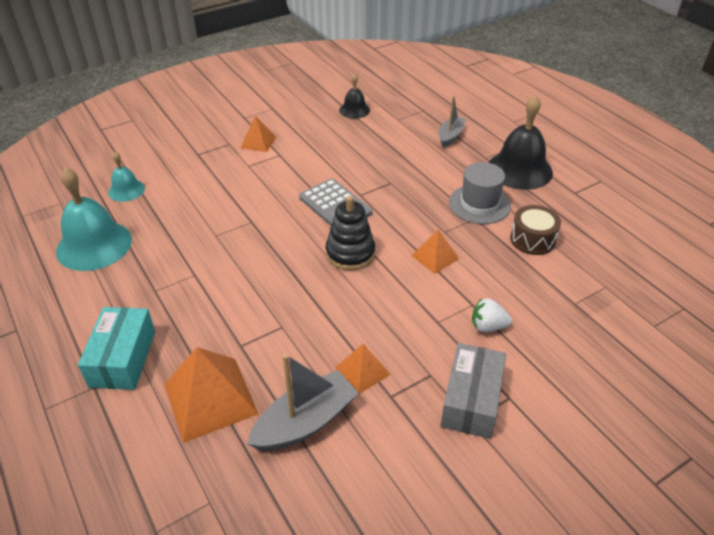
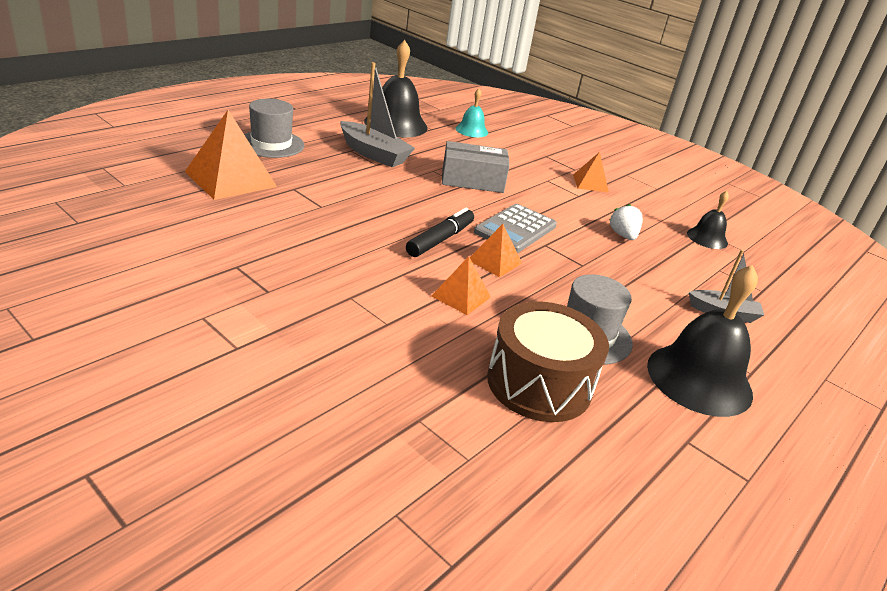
camera: 70 degrees right, 10 degrees down
turquoise bell [56,167,132,271] -> black bell [364,40,428,137]
turquoise box [78,307,155,390] -> grey hat [244,99,305,158]
grey boat [247,354,359,451] -> grey boat moved to [340,62,415,167]
black stacking toy [326,196,375,270] -> black marker [406,207,474,257]
orange pyramid [335,344,391,394] -> orange pyramid moved to [470,224,522,277]
grey box [440,343,506,439] -> grey box moved to [442,141,510,193]
white strawberry [472,298,512,332] -> white strawberry moved to [610,204,643,240]
brown drum [510,205,561,255] -> brown drum [487,301,609,422], size x1.55

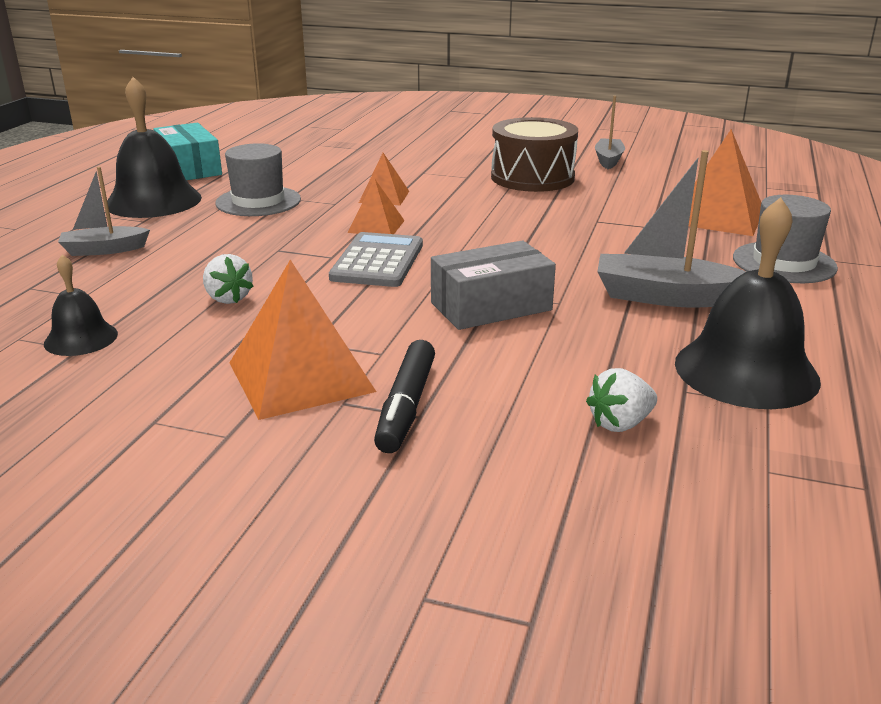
camera: 160 degrees right, 5 degrees down
black marker [406,207,474,257] -> black marker moved to [374,340,435,453]
turquoise bell [455,88,488,137] -> white strawberry [586,368,657,432]
brown drum [487,301,609,422] -> brown drum moved to [491,117,578,192]
orange pyramid [573,152,609,193] -> orange pyramid [230,260,376,420], size x1.81
none -> turquoise box [153,123,222,180]
none -> grey boat [595,96,625,169]

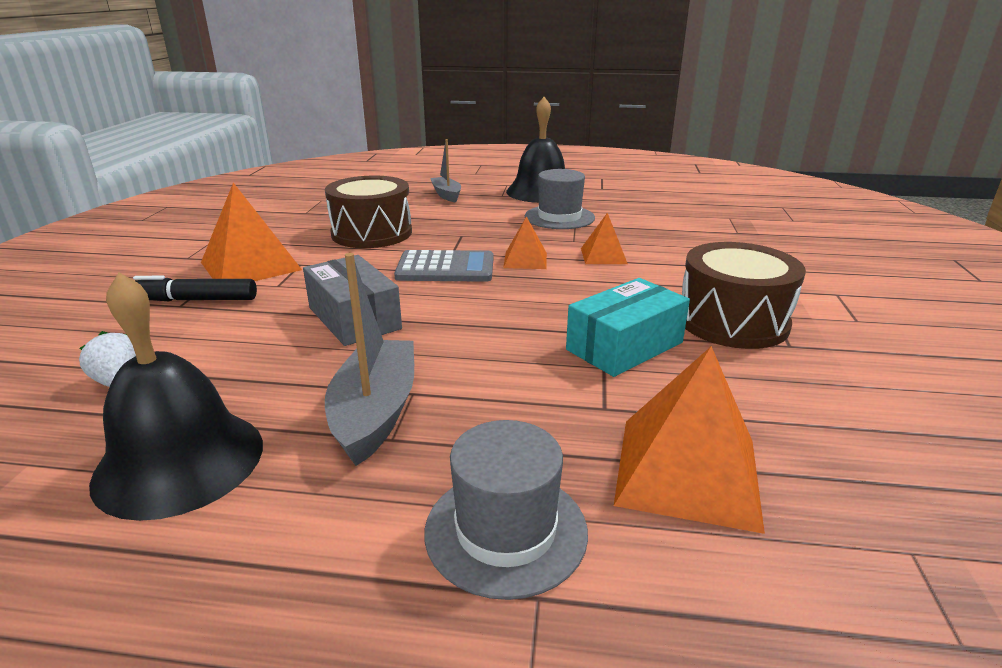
camera: 80 degrees right, 0 degrees up
black bell [44,255,118,356] -> none
turquoise box [153,123,222,180] -> turquoise box moved to [566,278,690,377]
white strawberry [203,254,254,304] -> brown drum [325,176,412,248]
grey boat [595,96,625,169] -> none

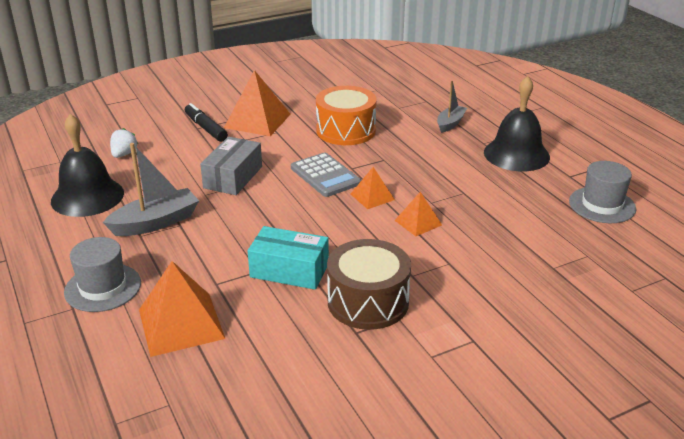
camera: 55 degrees right, 5 degrees up
brown drum [325,176,412,248] -> orange drum [316,86,377,145]
grey hat [525,169,595,229] -> grey hat moved to [569,161,636,223]

